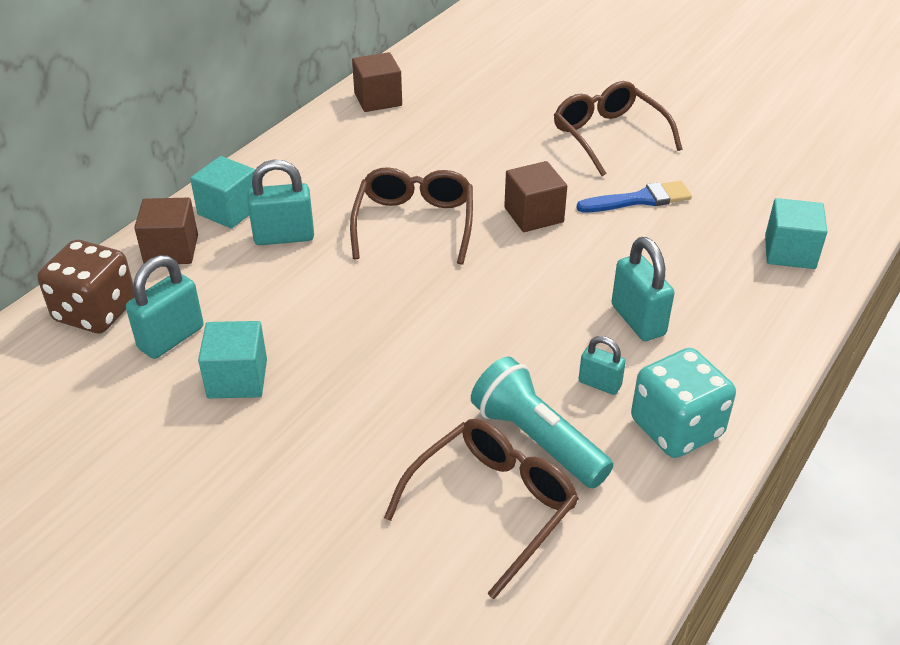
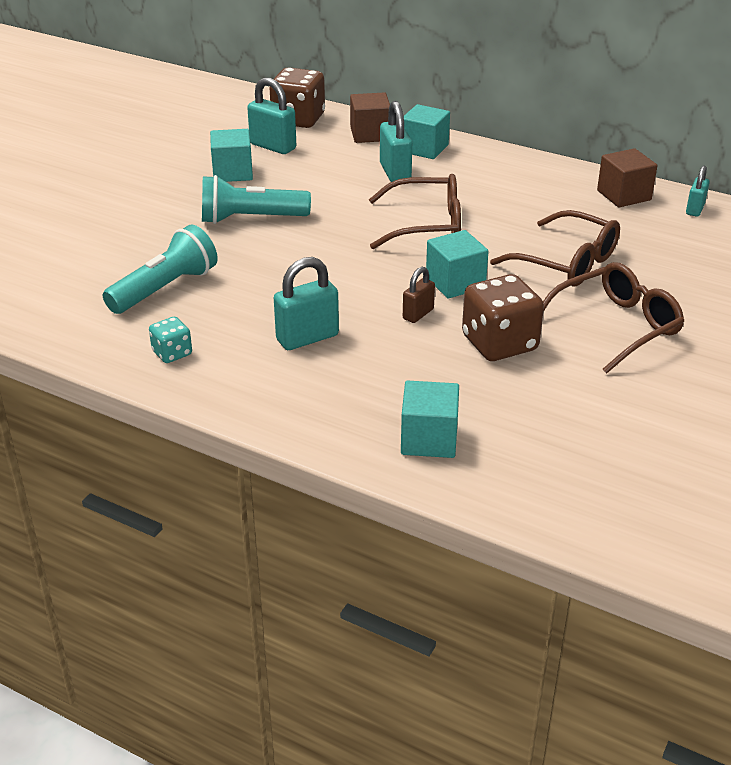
camera: 85 degrees right, 5 degrees down
brown glasses [384,419,579,599] -> brown glasses moved to [490,210,620,287]
brown cube [504,161,567,232] -> turquoise cube [426,230,489,299]
blue brush [577,181,692,212] -> brown dice [462,274,544,361]
turquoise padlock [579,336,626,395] -> turquoise padlock moved to [686,166,710,217]
turquoise dice [631,348,736,458] -> turquoise dice [149,317,192,363], size x0.52
none -> turquoise flashlight [202,175,311,224]
none -> brown padlock [403,267,435,323]

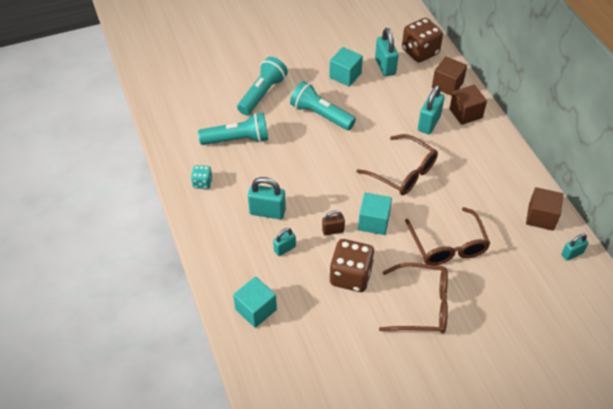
camera: 40 degrees right, 15 degrees up
turquoise cube [404,104,450,159] -> brown cube [449,85,487,125]
none -> turquoise flashlight [237,57,288,115]
none -> turquoise padlock [273,228,296,256]

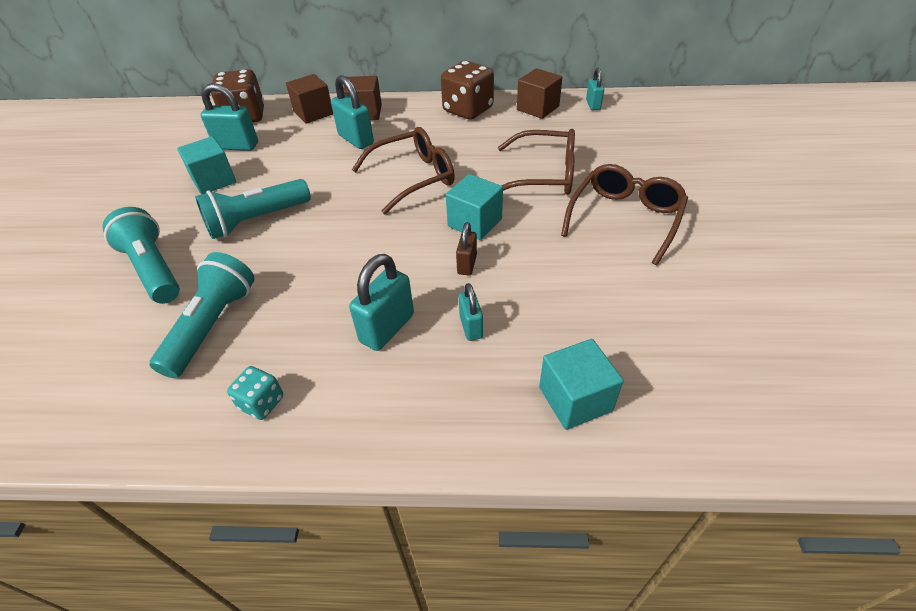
camera: 65 degrees left, 5 degrees down
brown dice [330,239,375,292] -> brown dice moved to [441,61,494,120]

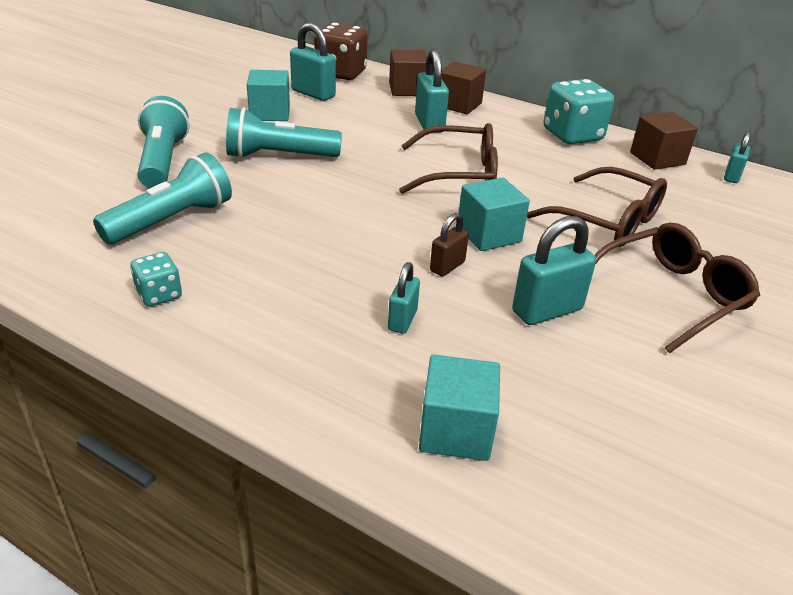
camera: 25 degrees right, 10 degrees down
turquoise padlock [349,254,414,351] -> turquoise padlock moved to [512,216,596,325]
brown dice [441,61,494,120] -> turquoise dice [543,79,614,144]

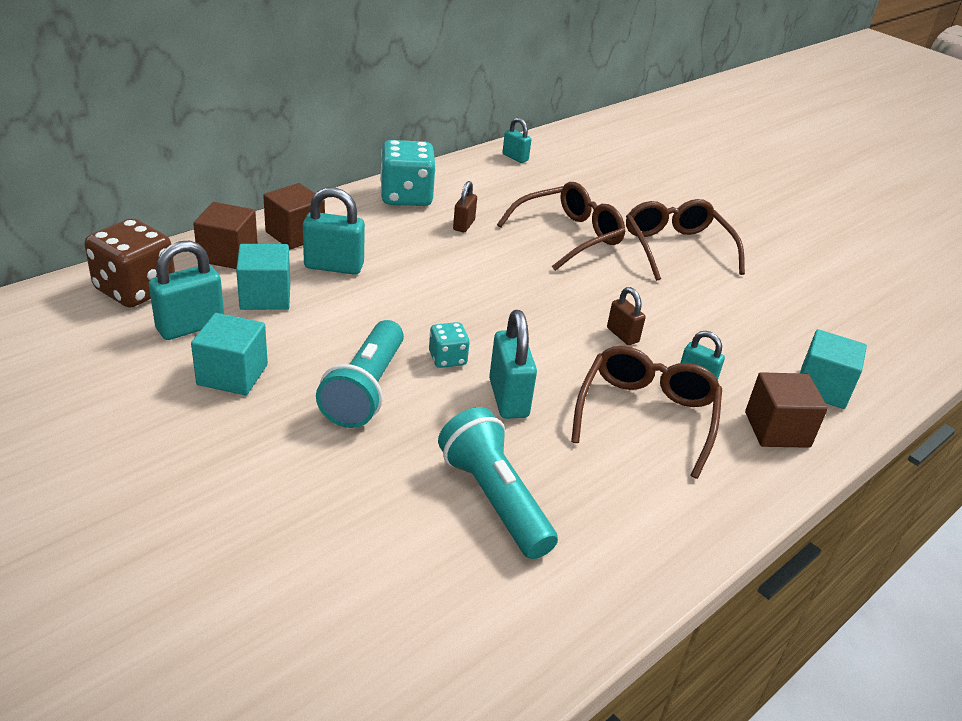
camera: 75 degrees left, 0 degrees up
turquoise dice [130,252,182,307] -> turquoise dice moved to [429,322,470,368]
turquoise flashlight [138,96,190,188] -> none
brown glasses [399,123,498,194] -> brown glasses moved to [571,346,722,479]
turquoise cube [459,177,530,251] -> turquoise cube moved to [236,244,290,310]
turquoise padlock [512,216,596,325] -> turquoise padlock moved to [489,310,537,419]
brown cube [630,112,698,170] -> brown cube moved to [745,372,828,448]
none -> brown padlock [453,181,477,232]

